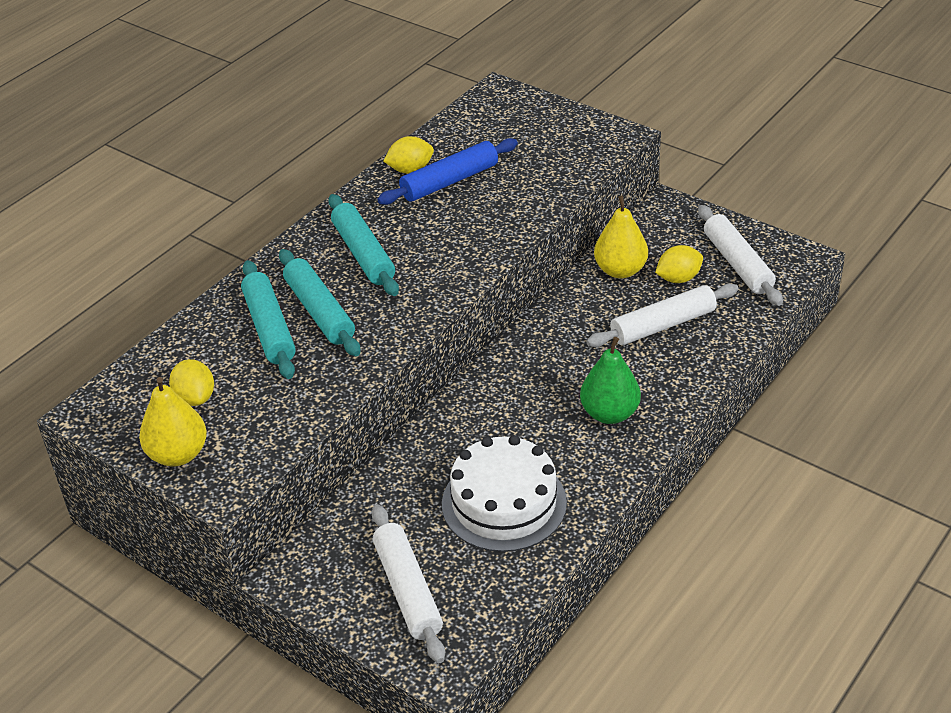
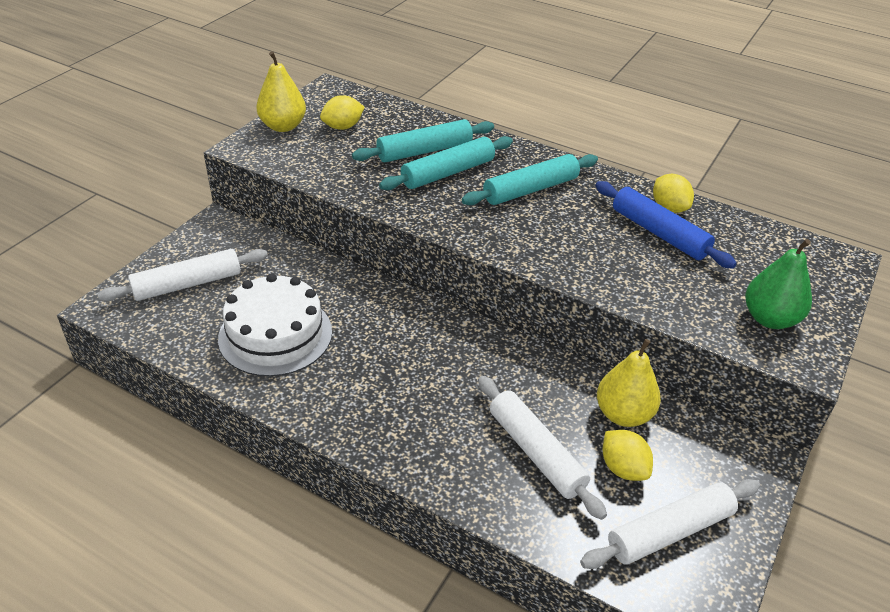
camera: 80 degrees right, 0 degrees up
green pear [580,337,641,424] -> green pear moved to [745,239,812,329]

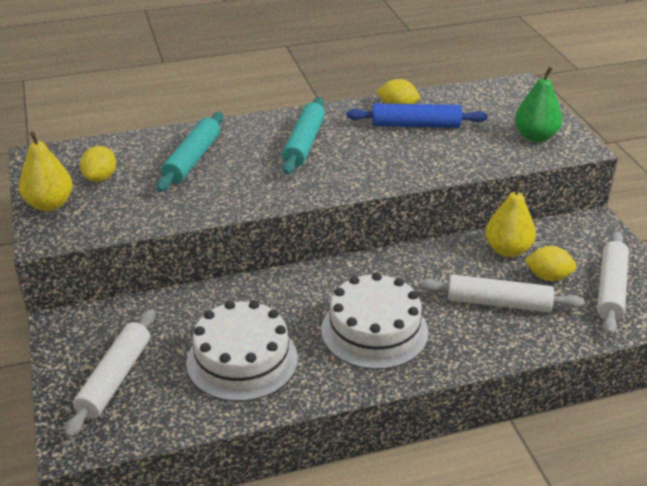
camera: 45 degrees left, 5 degrees down
turquoise rolling pin [379,136,513,190] -> none
none -> white cake [321,272,429,370]

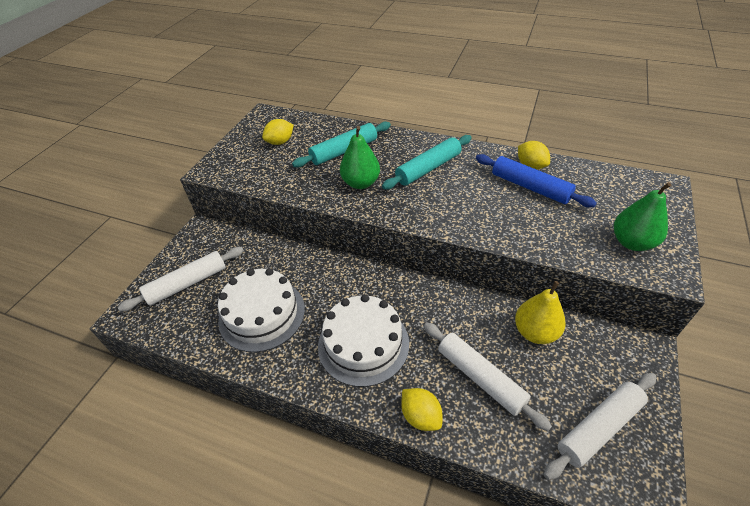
camera: 40 degrees right, 10 degrees up
yellow pear [19,131,73,211] -> none
yellow lemon [525,246,577,281] -> yellow lemon moved to [401,388,443,431]
none -> green pear [340,126,380,189]

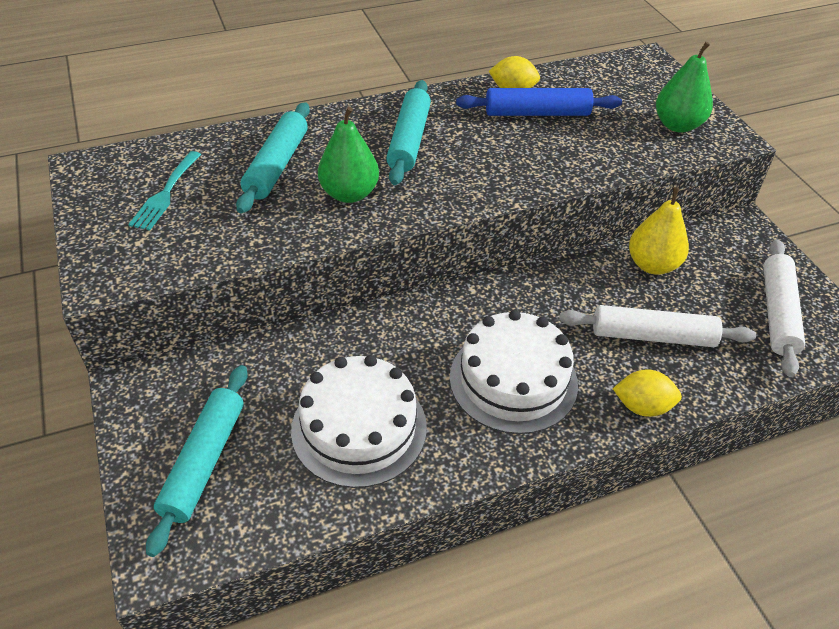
camera: 45 degrees left, 0 degrees up
white rolling pin [118,247,244,312] -> turquoise rolling pin [146,365,248,557]
yellow lemon [262,119,294,145] -> turquoise fork [128,151,201,230]

